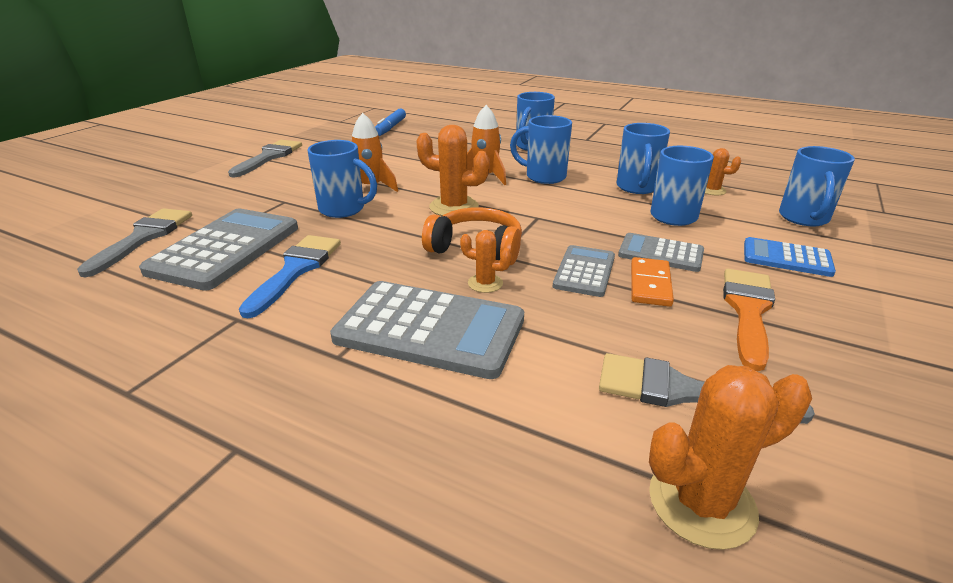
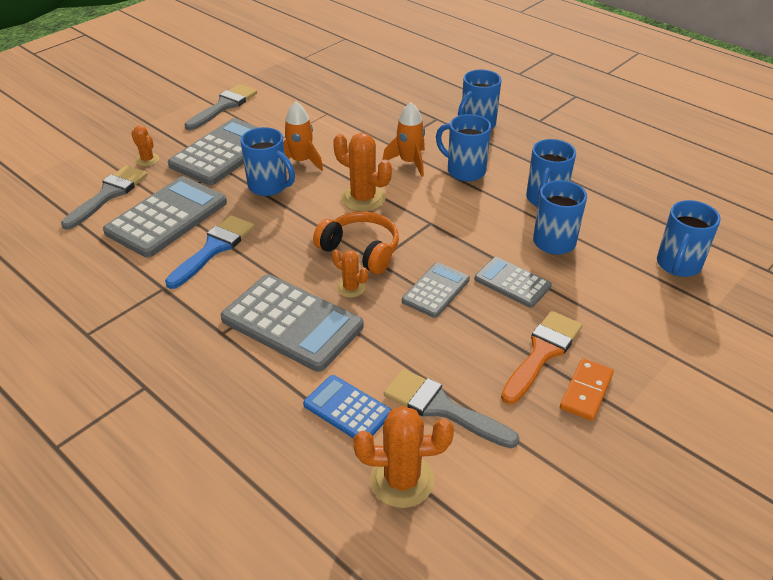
camera: 15 degrees right, 10 degrees up
blue marker [375,108,406,136] -> none
orange domino [631,257,674,307] -> orange domino moved to [560,358,614,421]
orange cactus [705,148,741,195] -> orange cactus moved to [131,125,159,166]
blue calculator [744,237,836,277] -> blue calculator moved to [303,375,392,439]
none -> grey calculator [168,118,260,185]

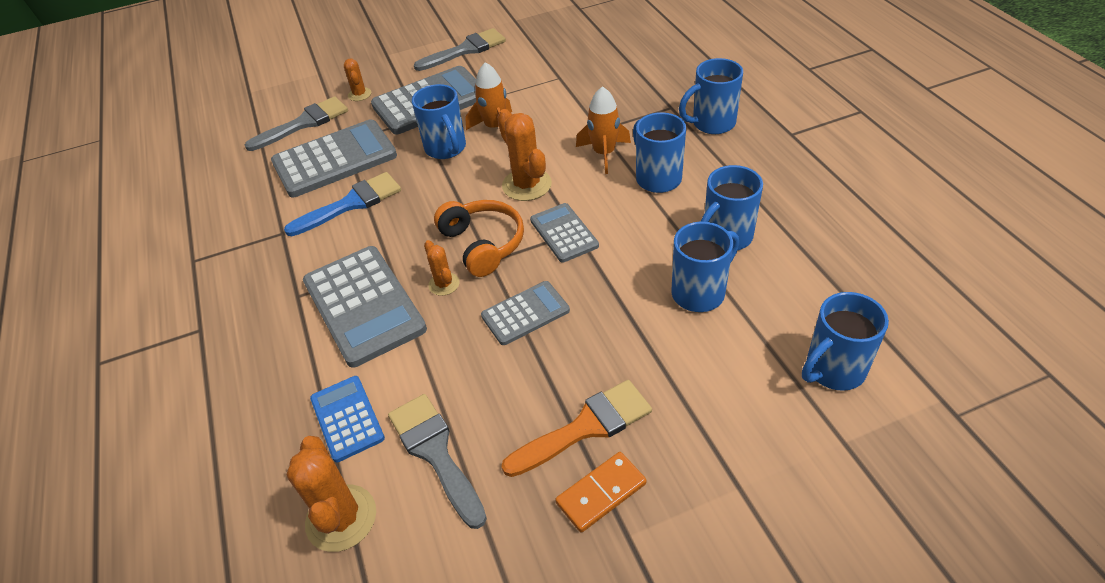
camera: 30 degrees right, 5 degrees up
orange cactus [354,406,454,508] -> orange cactus turned 45 degrees clockwise [287,436,376,552]
grey calculator [475,257,552,308] -> grey calculator moved to [530,203,599,263]

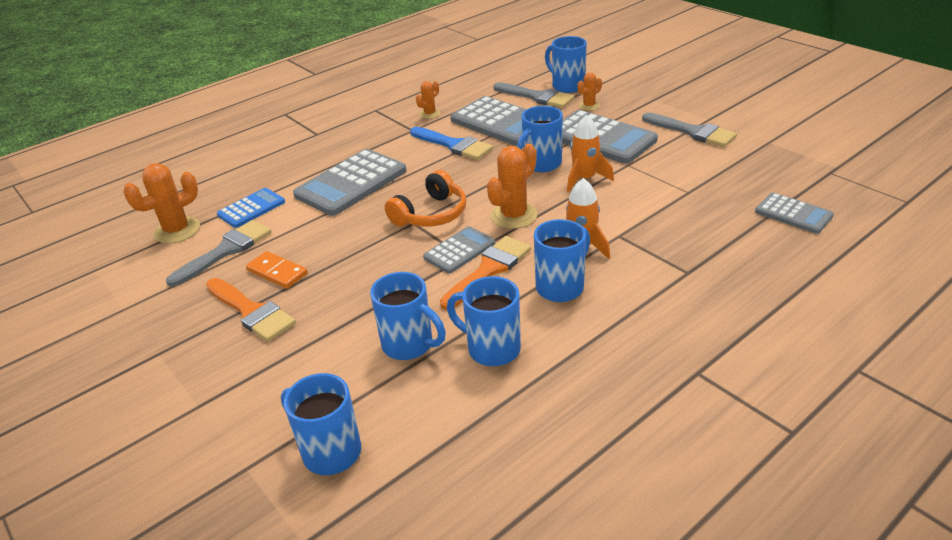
camera: 70 degrees right, 10 degrees down
orange cactus [424,240,460,296] -> orange cactus moved to [416,81,440,119]
grey calculator [481,281,570,345] -> grey calculator moved to [755,193,834,234]
orange domino [555,452,646,532] -> orange domino moved to [246,251,308,289]
blue mug [679,58,743,134] -> blue mug moved to [545,36,587,93]
none -> orange brush [440,236,531,310]

